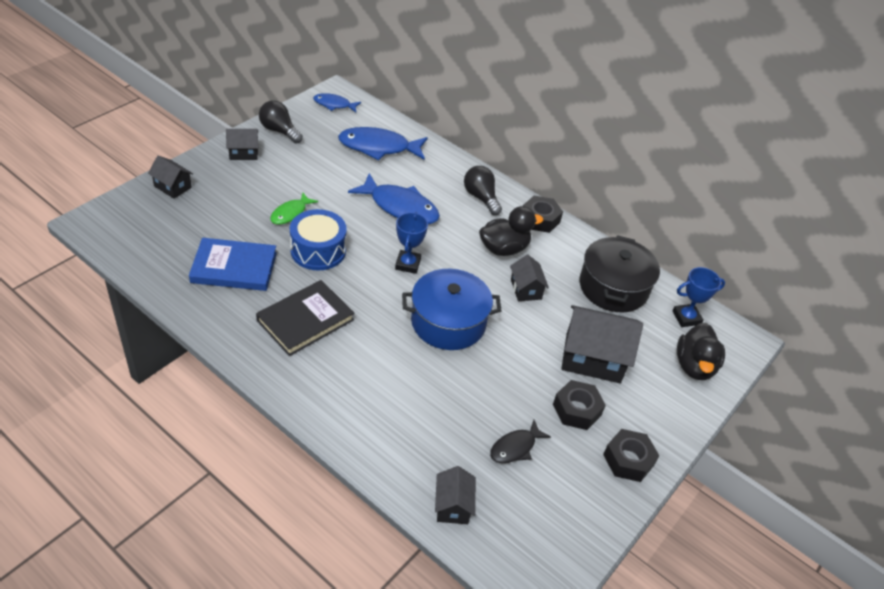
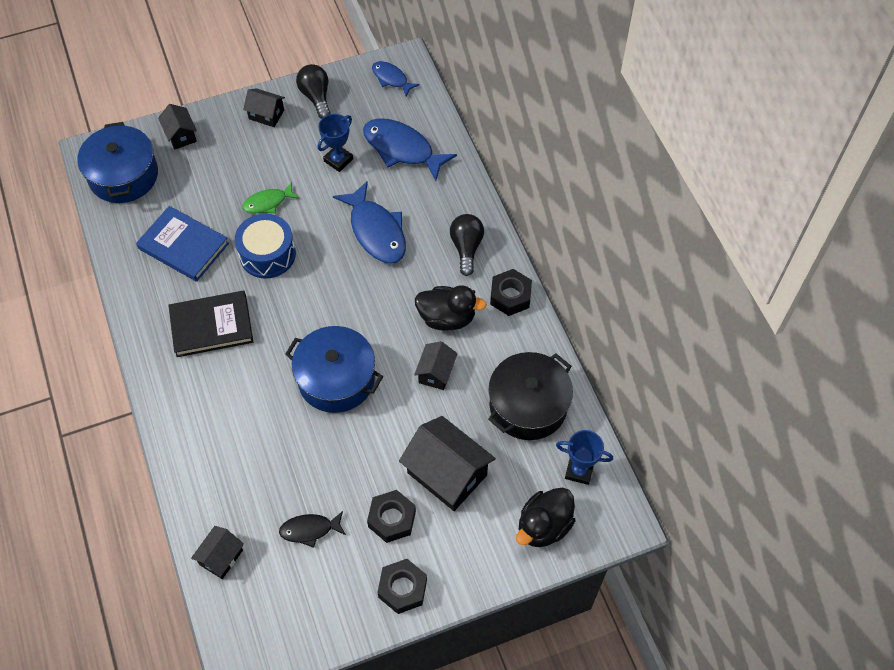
camera: 35 degrees right, 15 degrees up
blue trophy [395,212,428,274] -> blue trophy moved to [318,114,353,172]
none -> blue pot [77,122,158,203]

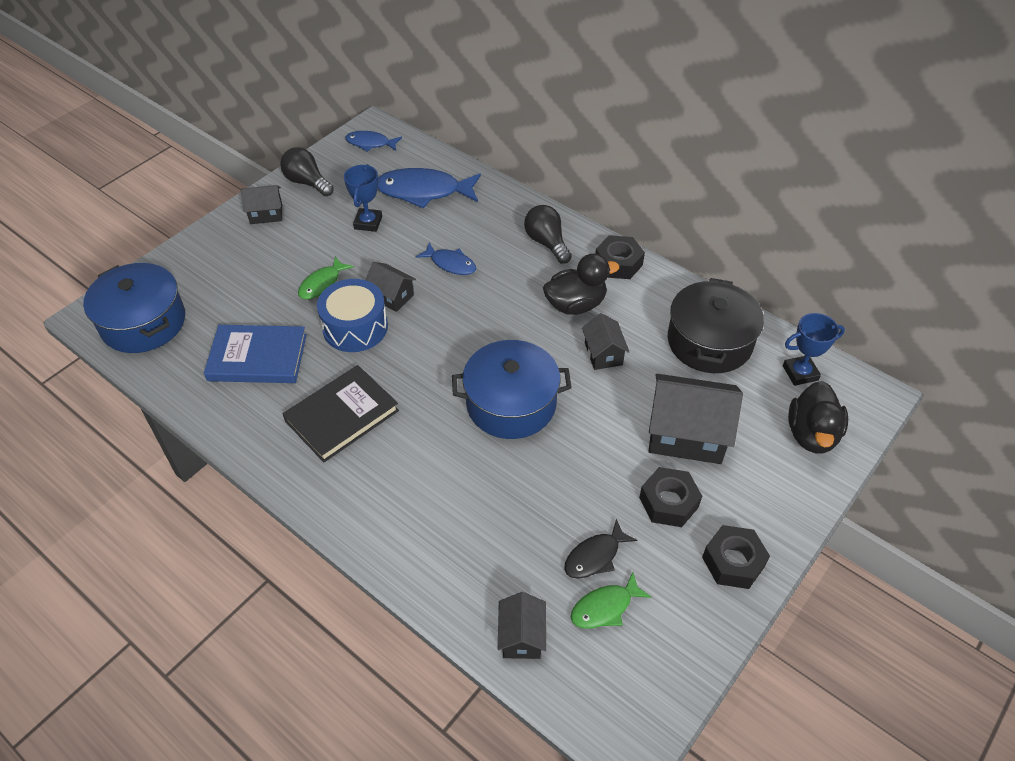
camera: 30 degrees left, 10 degrees down
black house [158,104,197,150] -> black house moved to [365,262,416,312]
blue fish [333,181,406,264] -> blue fish [416,243,476,275], size x0.56
none -> green fish [571,572,651,629]

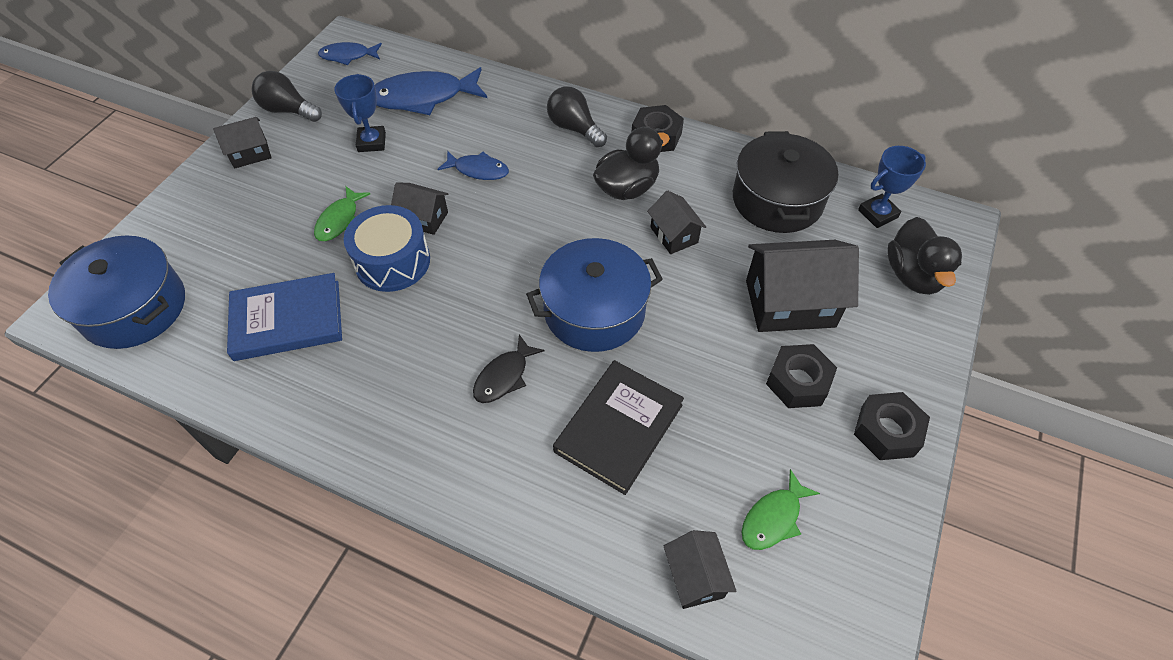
camera: 15 degrees left, 5 degrees up
black book [283,365,399,462] -> black book moved to [553,360,684,495]
black fish [565,519,637,579] -> black fish moved to [473,334,544,403]

